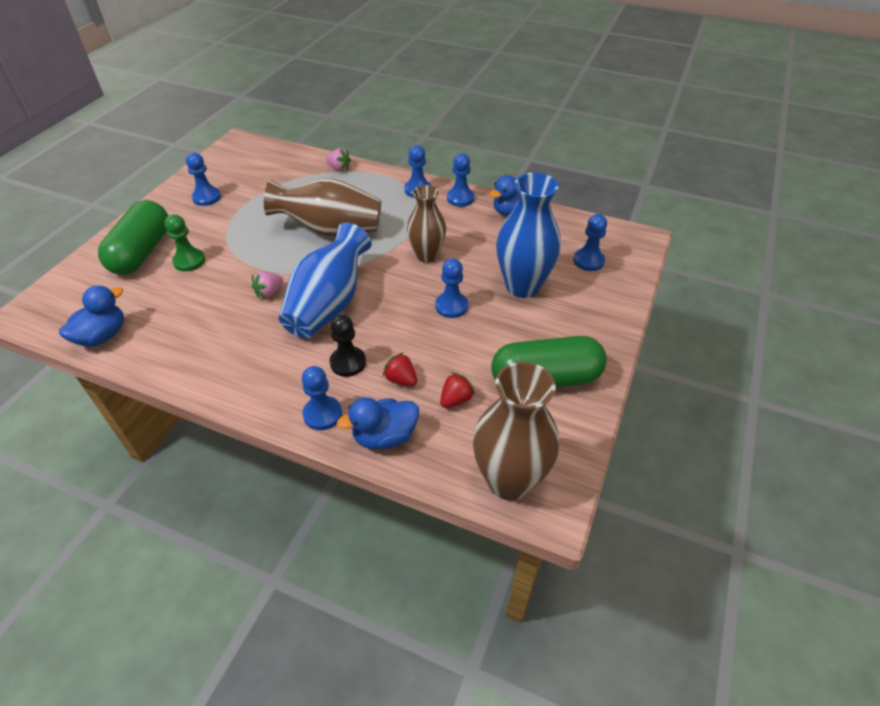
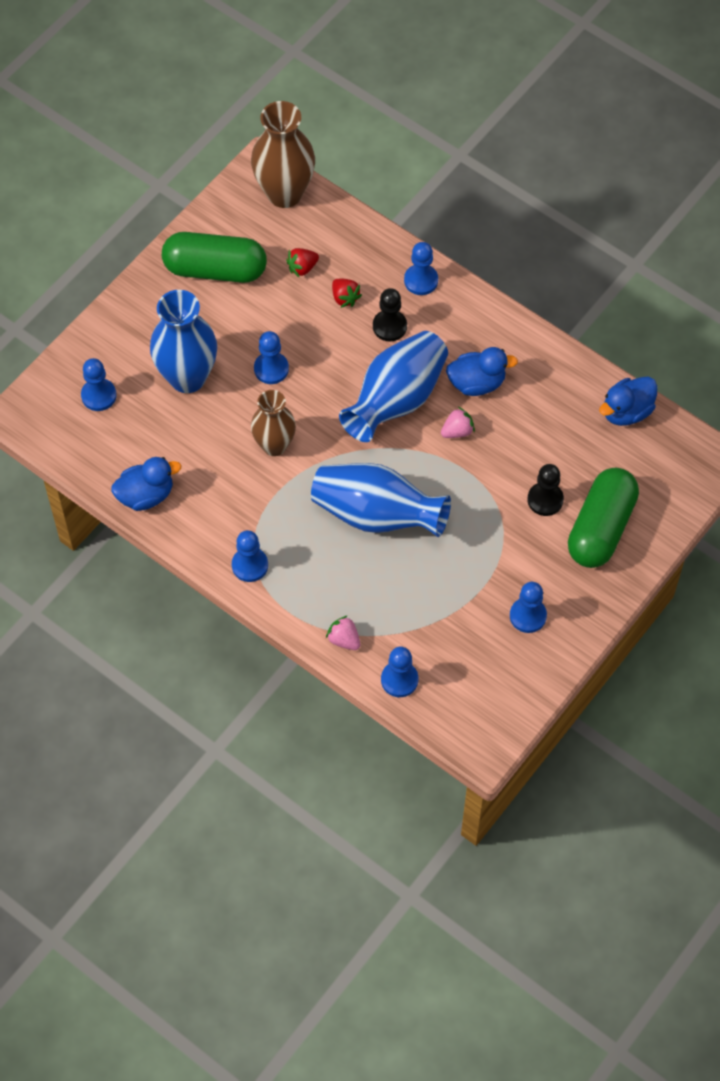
camera: 165 degrees left, 15 degrees up
green pawn [165,214,205,272] -> black pawn [527,464,564,516]
brown vase [264,178,381,236] -> blue vase [311,463,451,537]
blue duck [337,397,419,449] -> blue duck moved to [446,347,518,396]
blue pawn [447,153,475,207] -> blue pawn moved to [381,647,418,697]

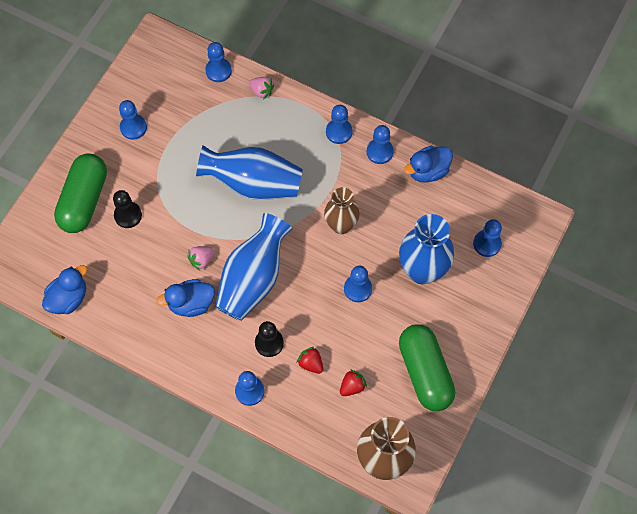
camera: 170 degrees right, 5 degrees up
green capsule [162,232,267,283] -> green capsule turned 75 degrees clockwise [399,324,455,411]
none -> blue pawn [366,125,394,164]

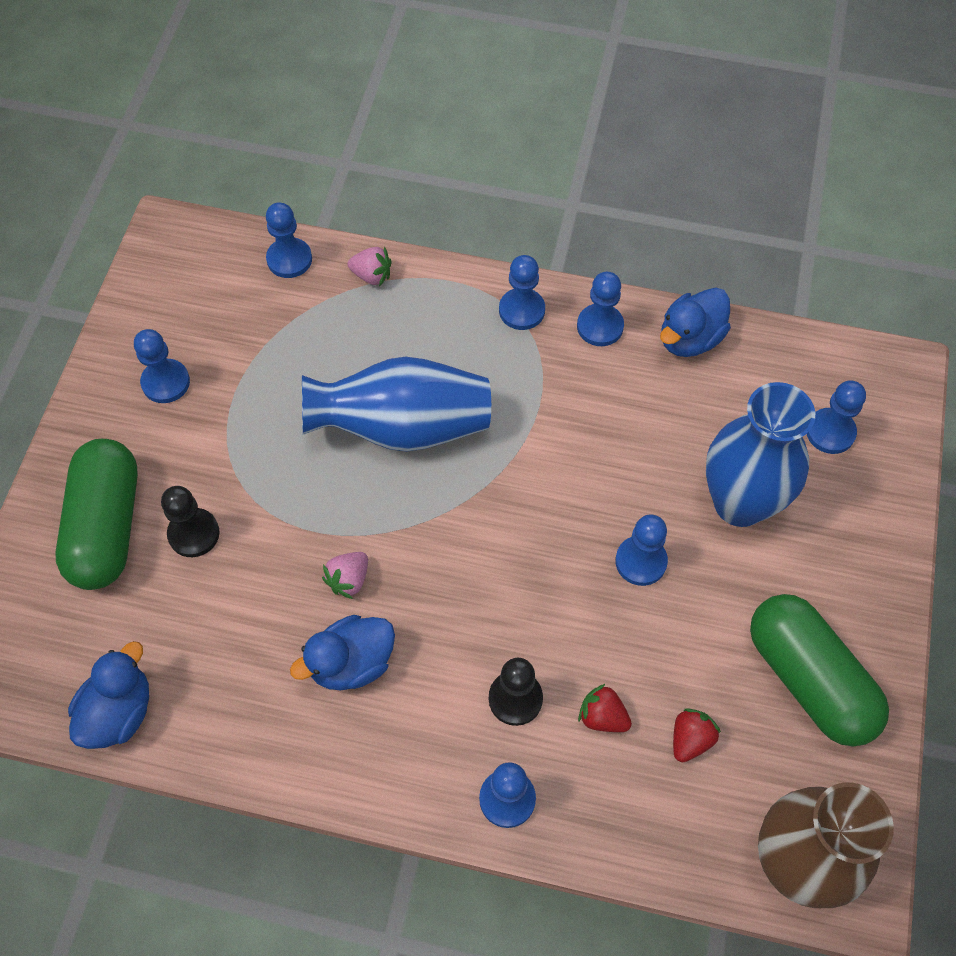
camera: 15 degrees left, 5 degrees down
blue vase [215,213,292,321] -> none
brown vase [324,187,360,234] -> none

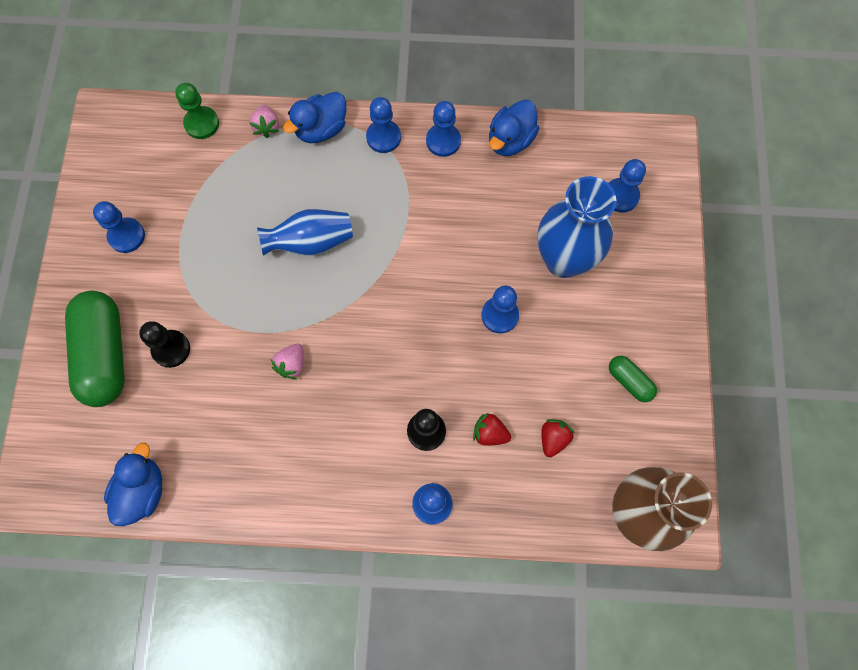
camera: 10 degrees left, 10 degrees up
blue pawn [266,202,312,278] -> green pawn [175,83,219,139]
blue duck [290,615,395,690] -> blue duck moved to [283,92,346,143]
blue vase [302,357,491,452] -> blue vase [257,209,353,256], size x0.66
pink strawberry [347,247,391,287] -> pink strawberry turned 75 degrees clockwise [249,105,279,138]
green capsule [750,594,889,746] -> green capsule [609,356,657,402], size x0.47

